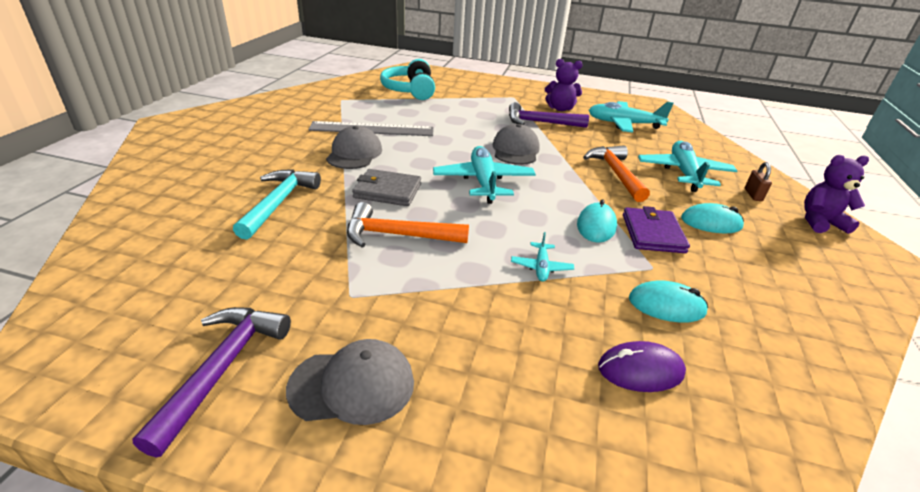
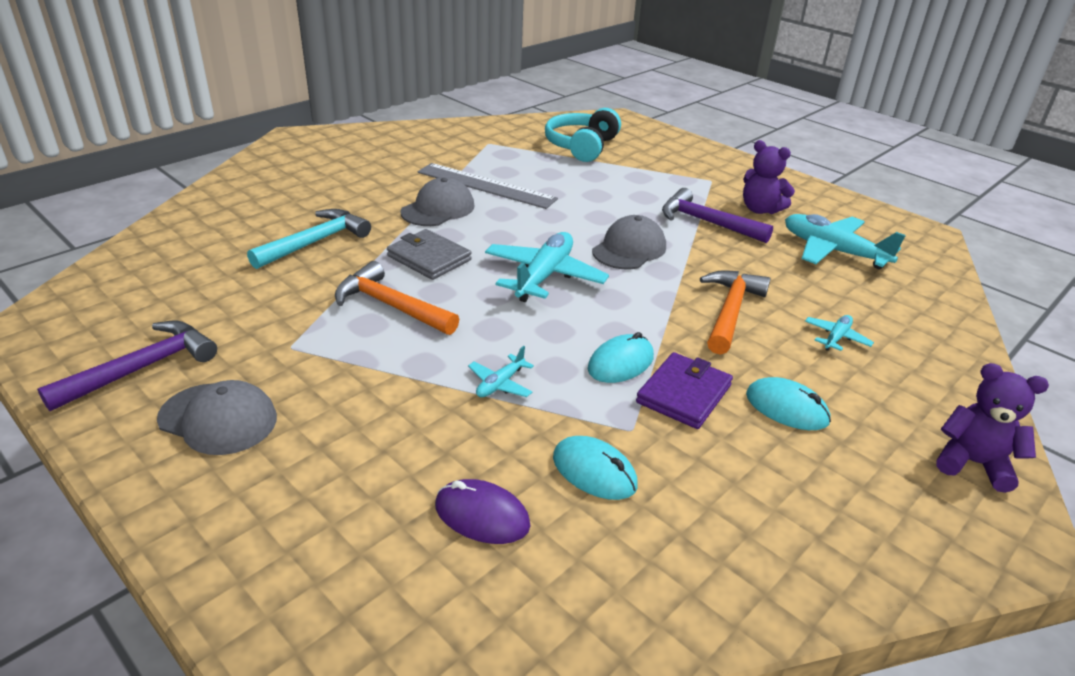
camera: 30 degrees right, 0 degrees up
turquoise plane [638,141,737,192] -> turquoise plane [805,315,874,351], size x0.48
brown padlock [745,162,772,201] -> none

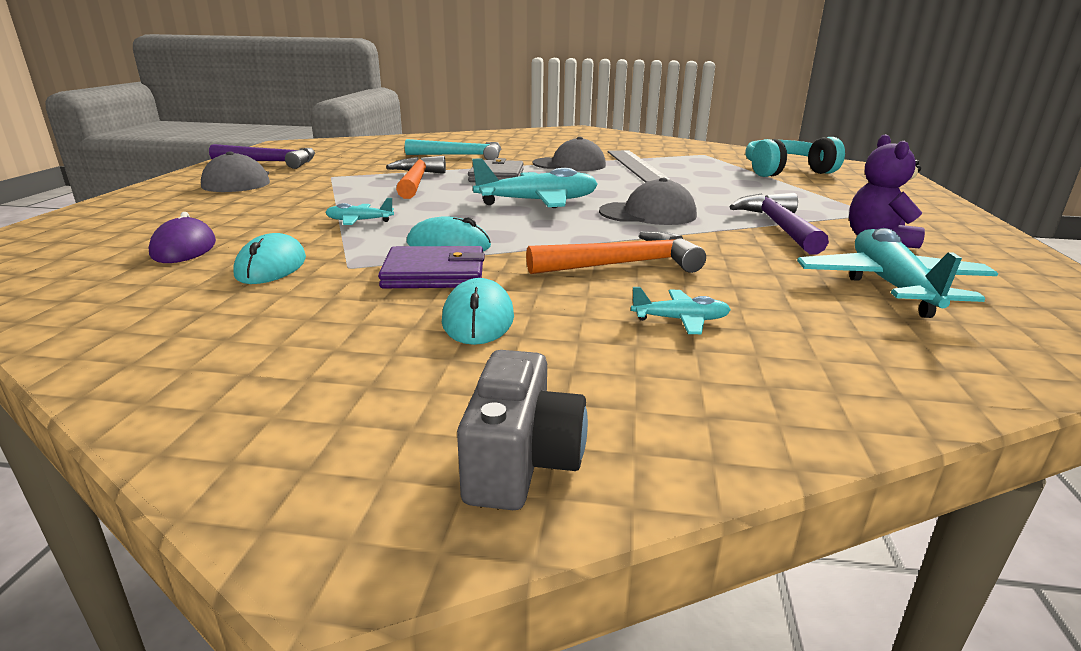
camera: 55 degrees right, 10 degrees down
purple teddy bear [936,363,1049,493] -> grey camera [457,350,588,510]

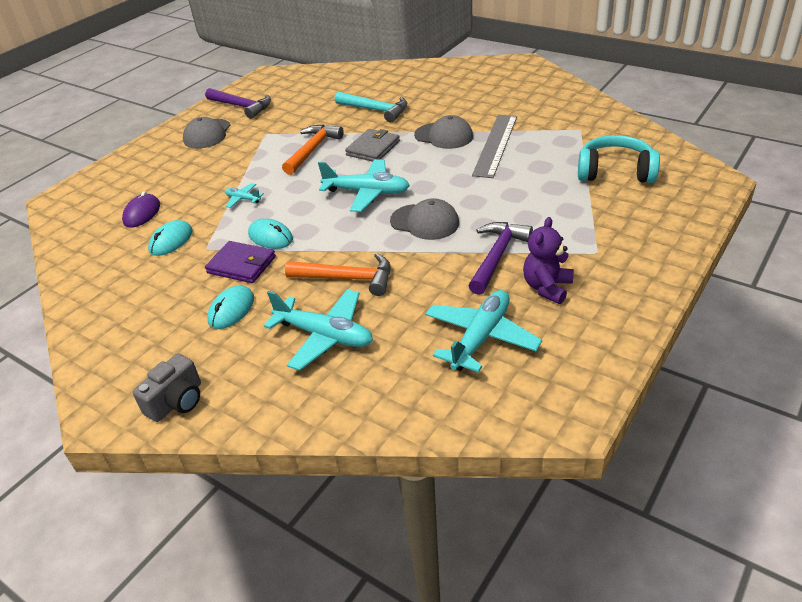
camera: 30 degrees right, 15 degrees up
turquoise plane [631,287,731,334] -> turquoise plane [264,289,373,371], size x2.07

